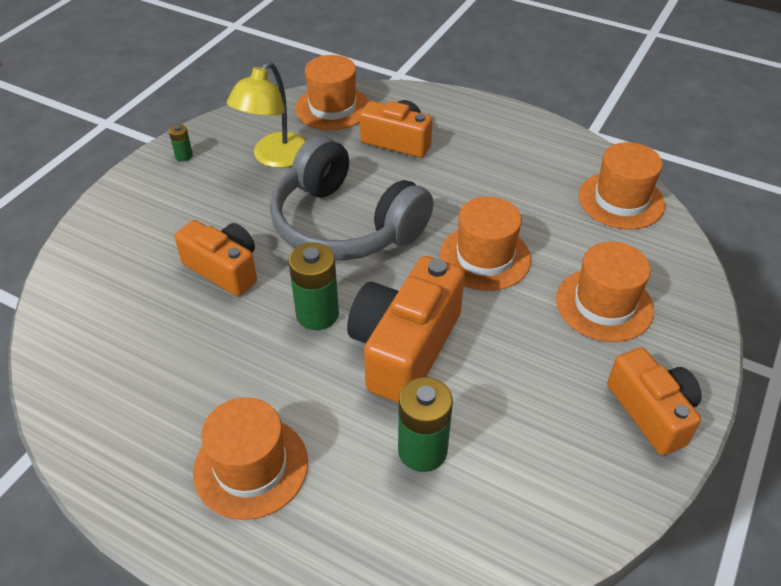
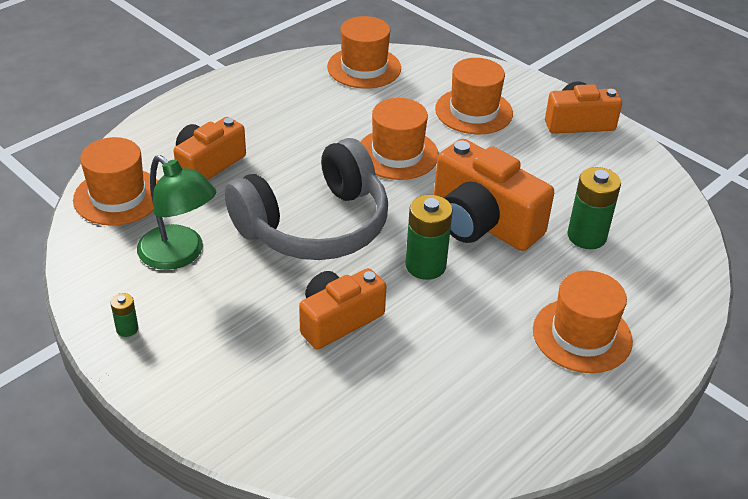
camera: 75 degrees left, 5 degrees down
yellow lamp [227,62,307,168] -> green lamp [137,155,216,270]

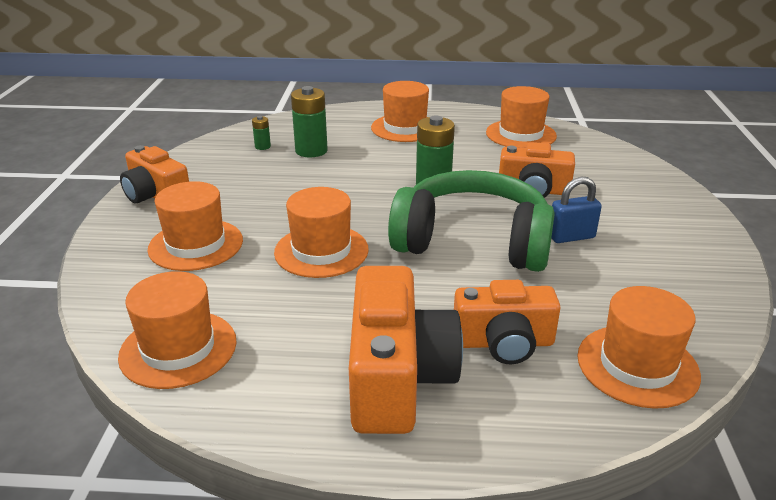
camera: 130 degrees left, 10 degrees down
green battery [110,293,138,337] -> green battery moved to [252,116,271,150]
green lamp [137,155,216,270] -> none
grey headphones [225,138,388,260] -> green headphones [388,170,555,272]
orange camera [434,139,554,251] -> orange camera moved to [349,266,463,434]
none -> orange hat [486,86,557,148]
none -> blue padlock [551,177,602,243]

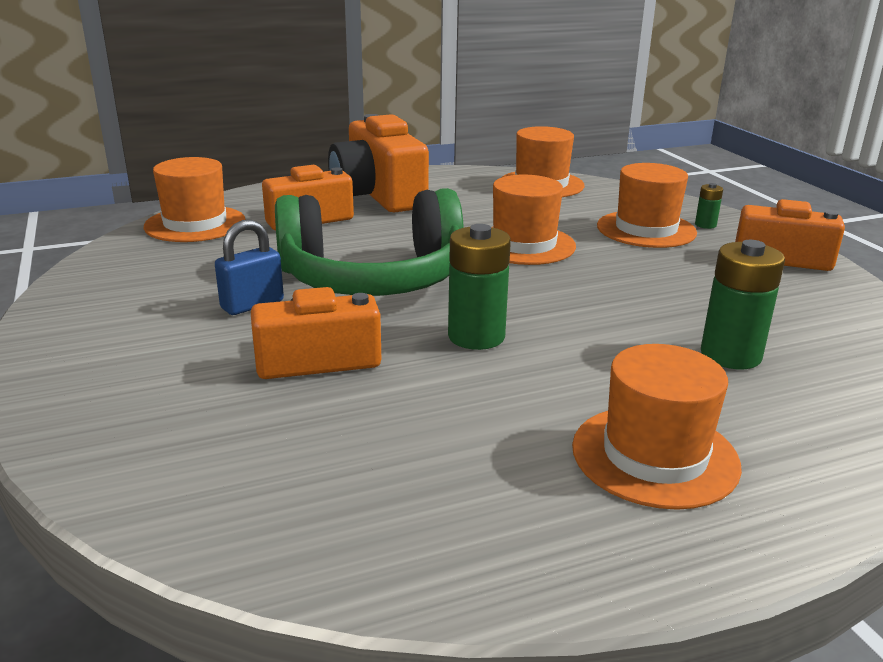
camera: 155 degrees right, 5 degrees down
green battery [252,116,271,150] -> green battery moved to [695,183,723,229]
orange hat [486,86,557,148] -> none

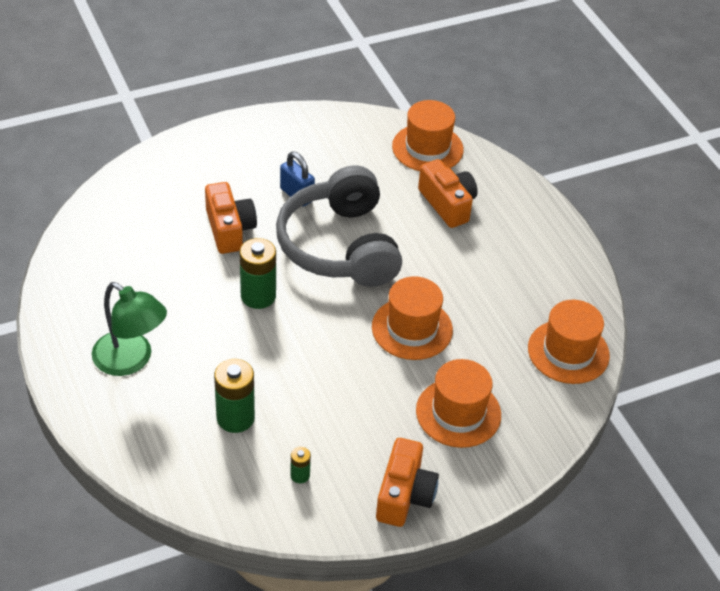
camera: 85 degrees right, 20 degrees up
green headphones [275,188,464,296] -> grey headphones [276,165,402,287]
orange camera [328,114,429,213] -> none
orange hat [572,344,742,510] -> green lamp [92,282,167,376]
green battery [695,183,723,229] -> green battery moved to [290,447,311,483]

